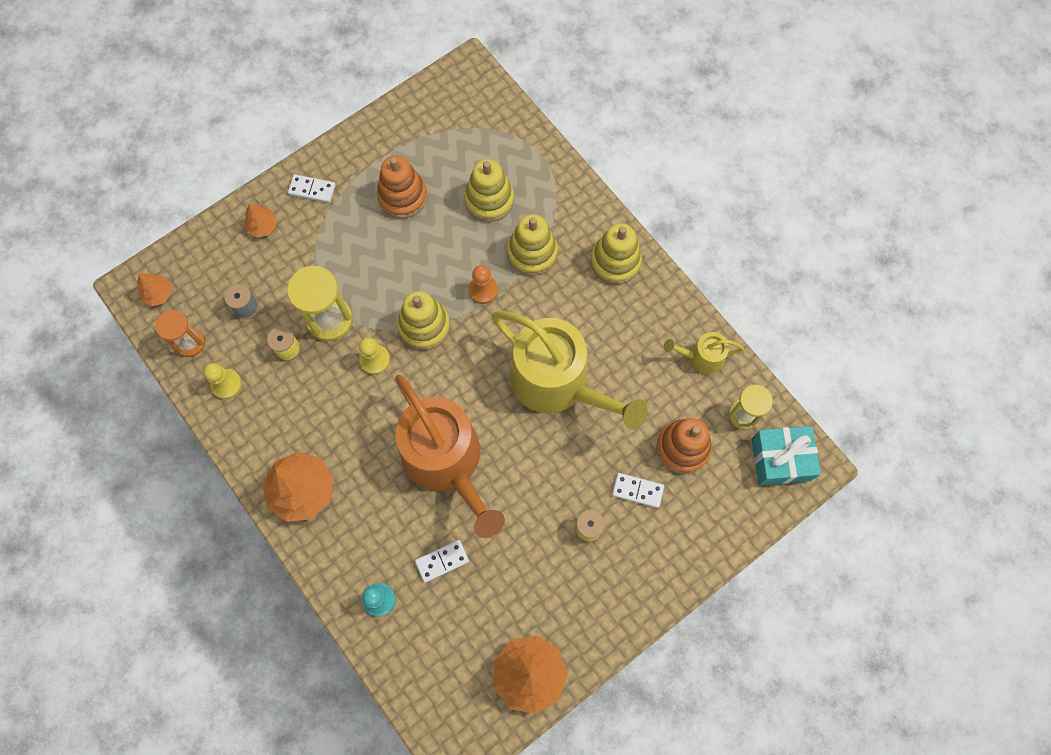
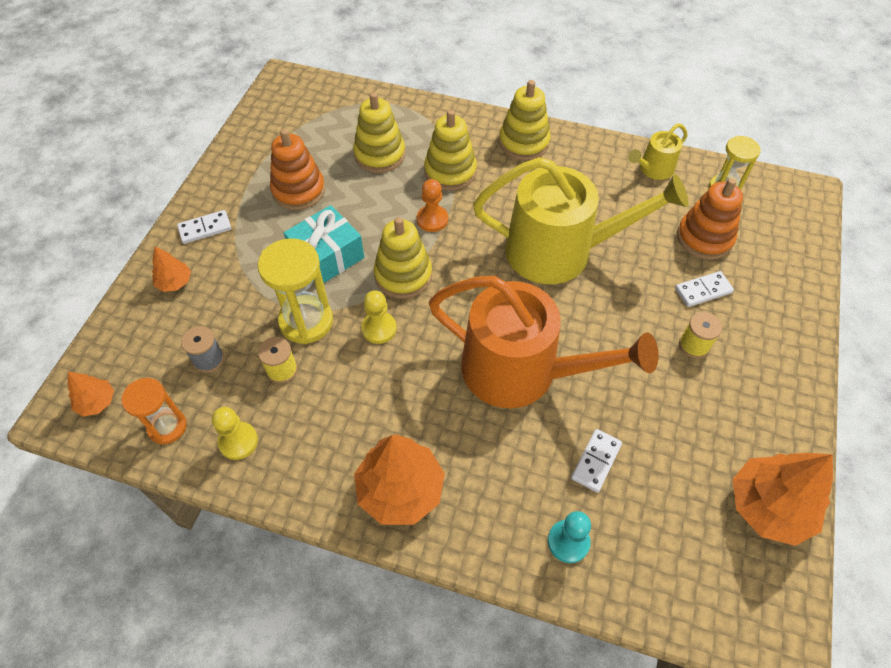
camera: 35 degrees left, 15 degrees down
turquoise gift [751,426,821,485] -> turquoise gift moved to [284,205,364,283]

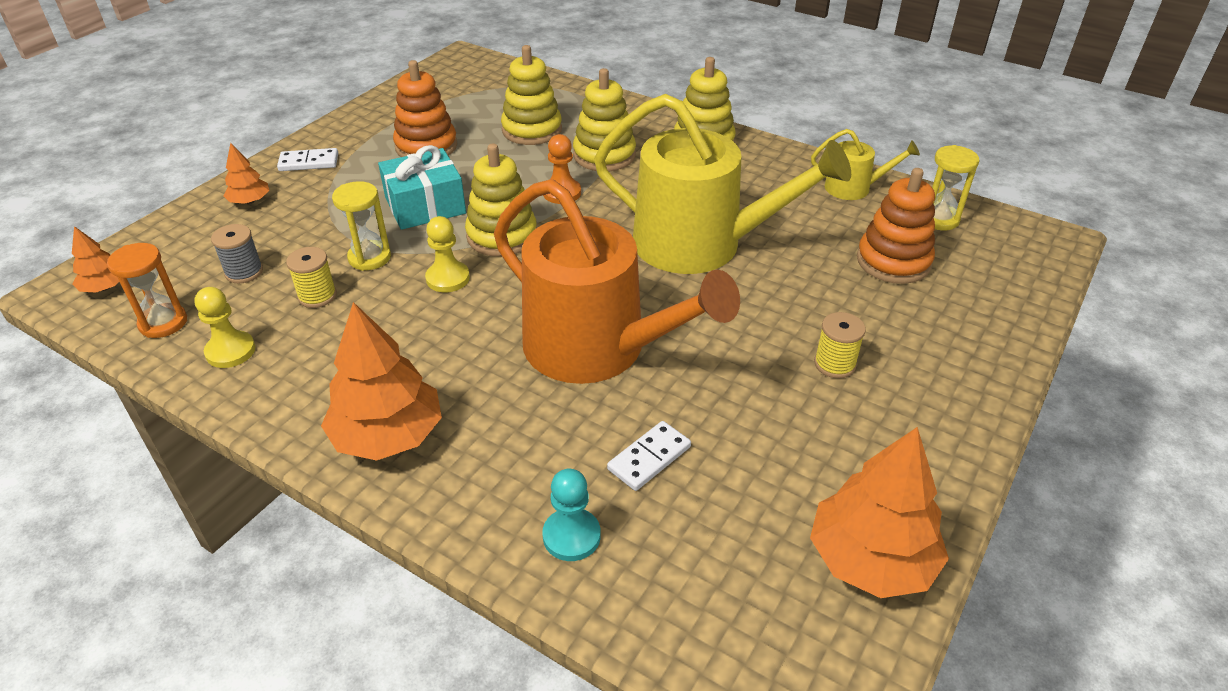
camera: 15 degrees right, 15 degrees down
yellow hourglass [258,238,333,344] -> yellow hourglass [332,181,391,271], size x0.65
yellow watering can [628,123,687,180] -> yellow watering can turned 150 degrees counterclockwise [811,129,920,200]
white domino [675,271,734,307] -> none

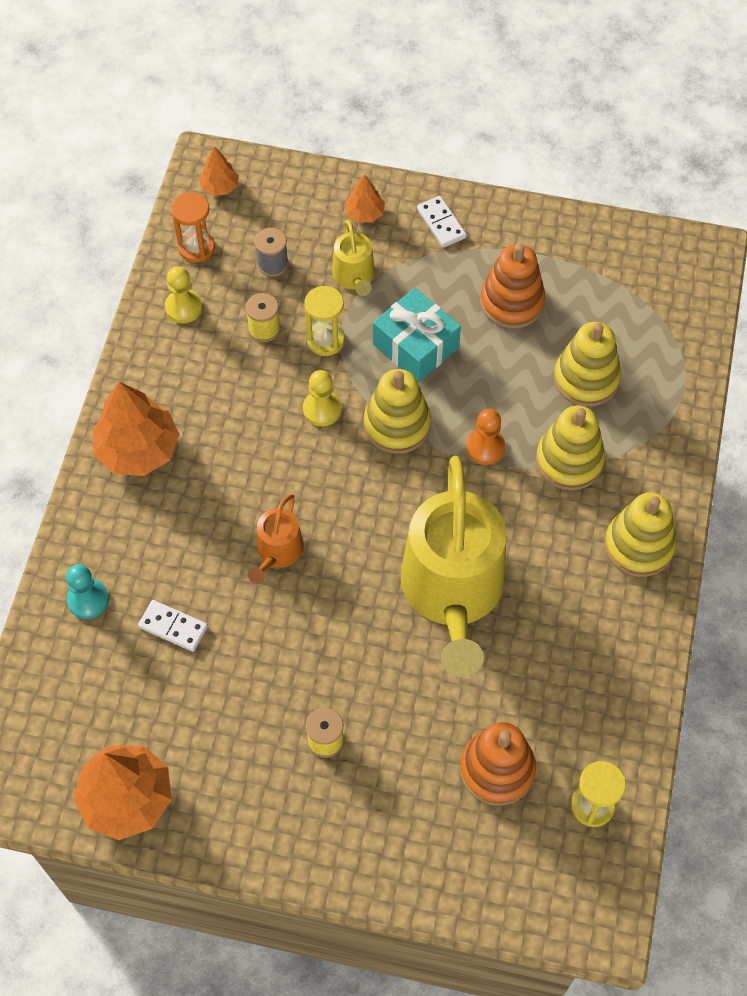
camera: 70 degrees right, 20 degrees up
orange watering can [494,179,740,384] -> orange watering can [248,494,304,584], size x0.45
yellow watering can [811,129,920,200] -> yellow watering can moved to [332,220,375,296]

